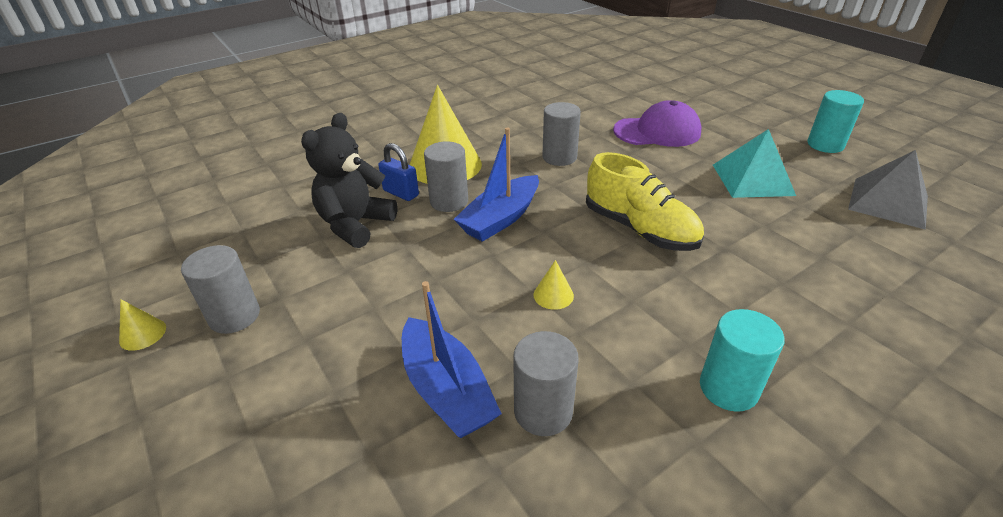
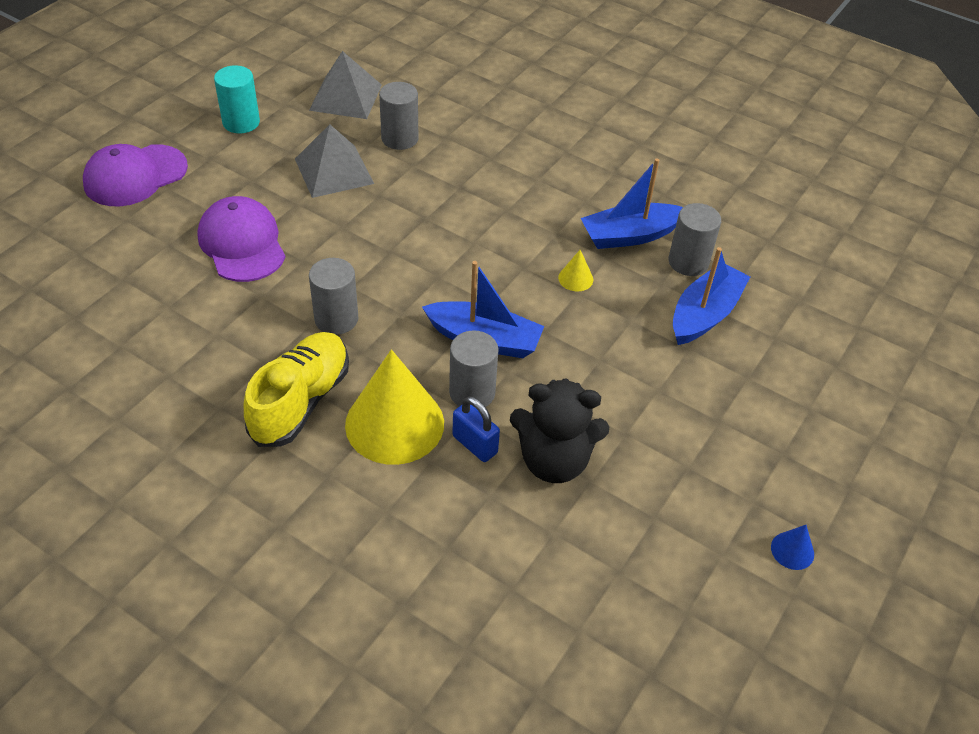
camera: 115 degrees left, 10 degrees up
yellow cone [119,299,166,351] -> blue cone [771,525,814,570]
grey cylinder [181,245,260,334] -> grey cylinder moved to [379,82,418,150]
blue padlock [378,143,419,201] -> blue padlock turned 60 degrees counterclockwise [452,396,500,462]
yellow shoe [586,152,704,251] -> yellow shoe moved to [244,332,349,447]
turquoise cylinder [700,309,784,412] -> none
turquoise pyramid [713,129,796,198] -> grey pyramid [295,124,374,198]
none -> purple cap [83,144,188,206]
none -> blue boat [581,158,683,249]

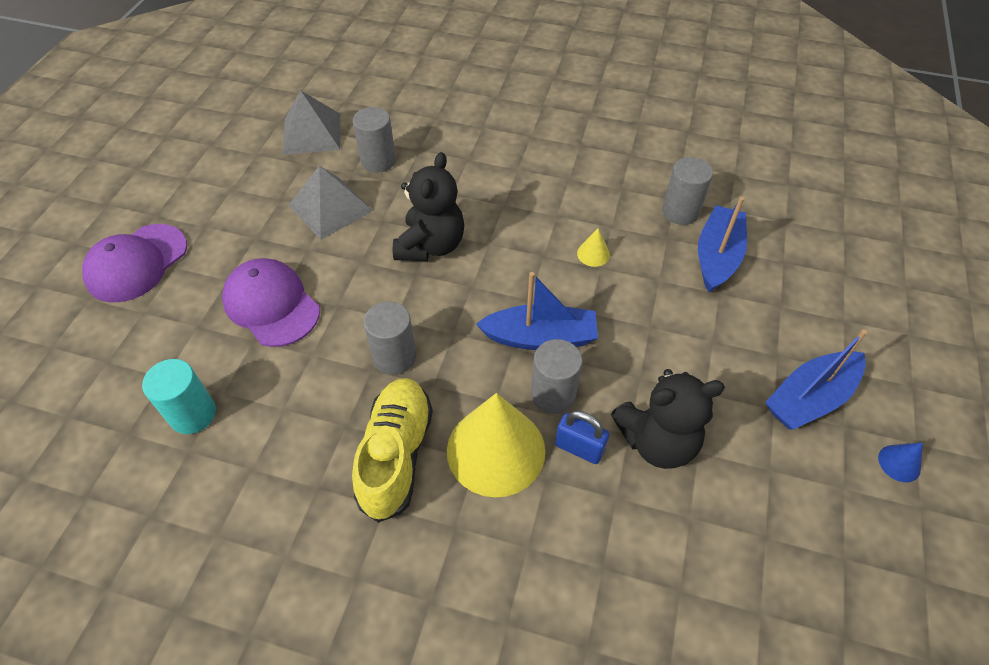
camera: 15 degrees left, 5 degrees up
turquoise cylinder [214,65,260,134] -> turquoise cylinder moved to [142,359,216,434]
blue boat [581,158,683,249] -> blue boat moved to [765,329,867,430]
none -> black teddy bear [393,152,464,261]

